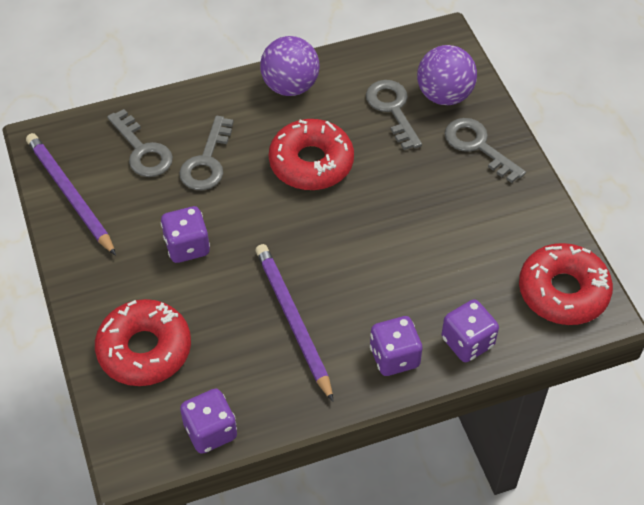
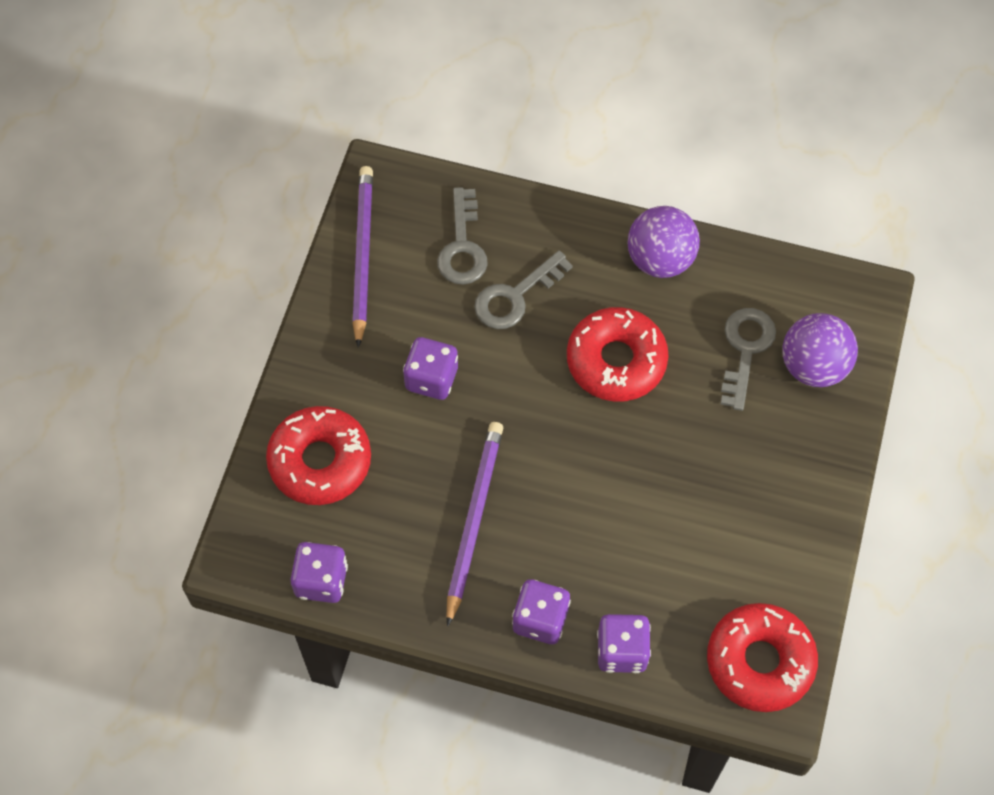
camera: 35 degrees right, 10 degrees up
grey key [445,118,526,183] -> none

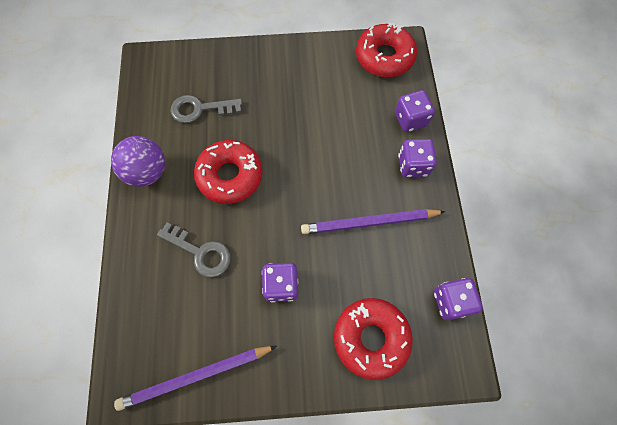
camera: 110 degrees left, 5 degrees up
grey key [437,187,488,285] -> none
purple ball [782,313,858,387] -> none

